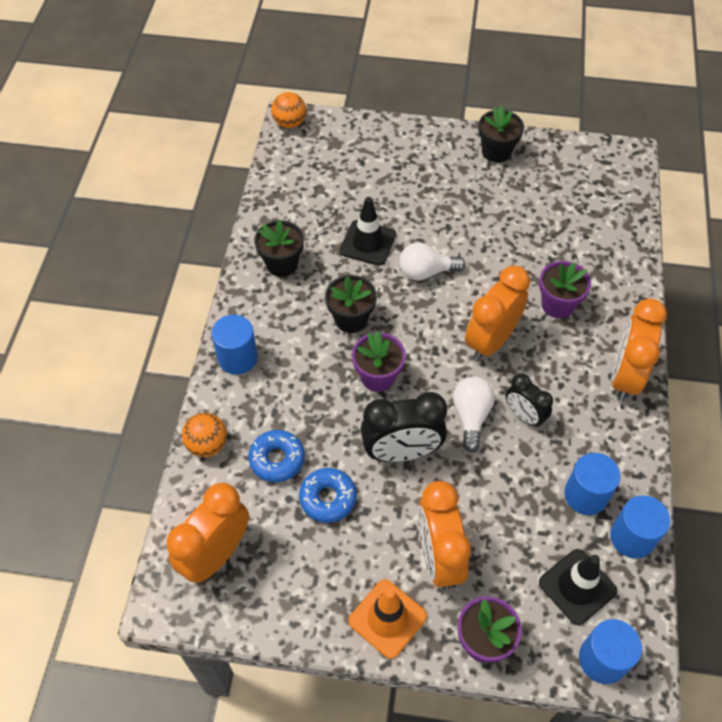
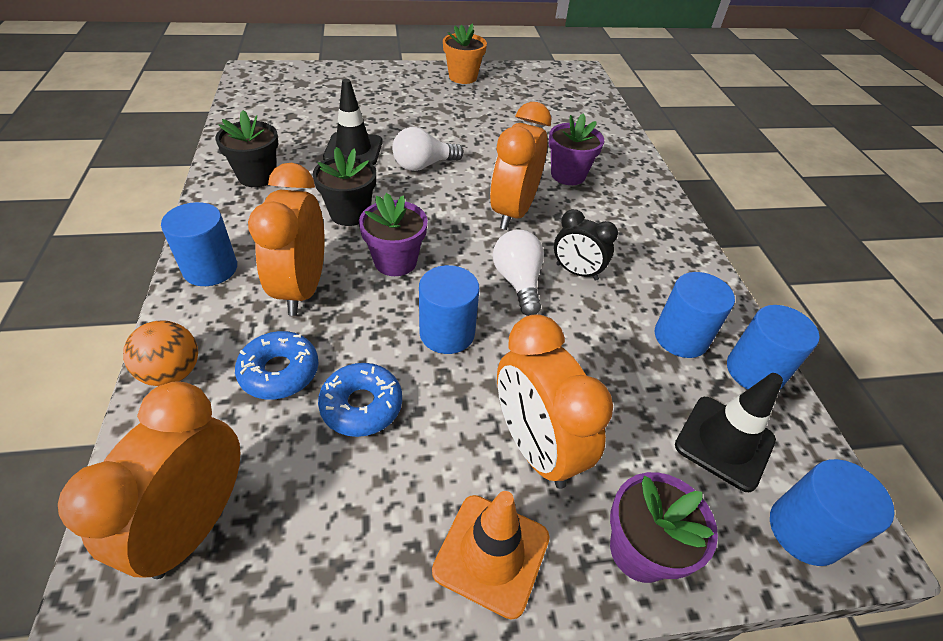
camera: 20 degrees left, 10 degrees down
orange ball [271,92,306,128] -> none
black clock [360,392,447,462] -> blue cylinder [419,265,480,354]
black flower pot [478,106,524,163] -> orange flower pot [443,23,487,84]
orange clock [611,298,667,401] -> orange clock moved to [248,163,325,316]

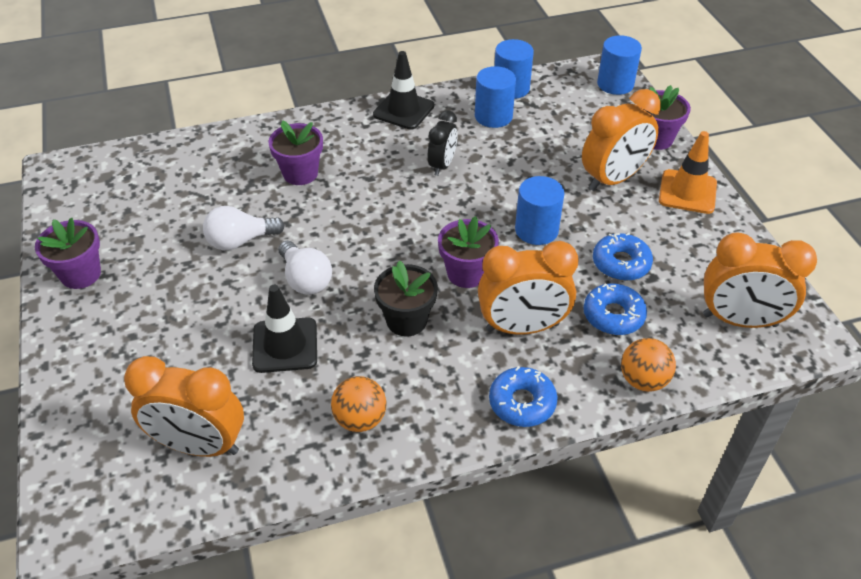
camera: 95 degrees left, 0 degrees up
blue cylinder [161,202,237,286] -> blue donut [489,366,557,427]
black flower pot [215,110,279,187] -> orange ball [331,376,387,432]
orange flower pot [443,23,487,84] -> purple flower pot [35,218,101,289]
orange clock [490,102,551,230] -> orange clock moved to [124,356,244,457]
white light bulb [493,230,544,316] -> white light bulb moved to [203,206,285,250]
black traffic cone [675,373,783,492] -> black traffic cone moved to [373,51,434,130]

